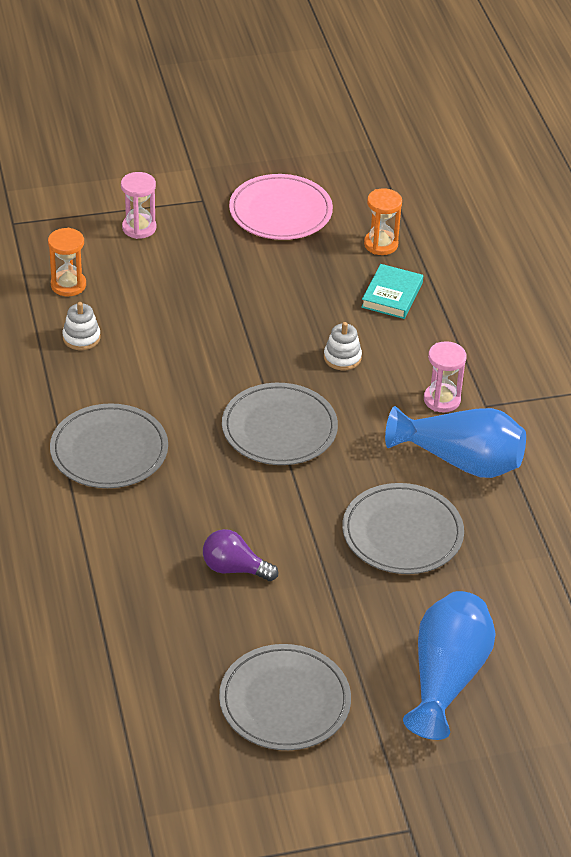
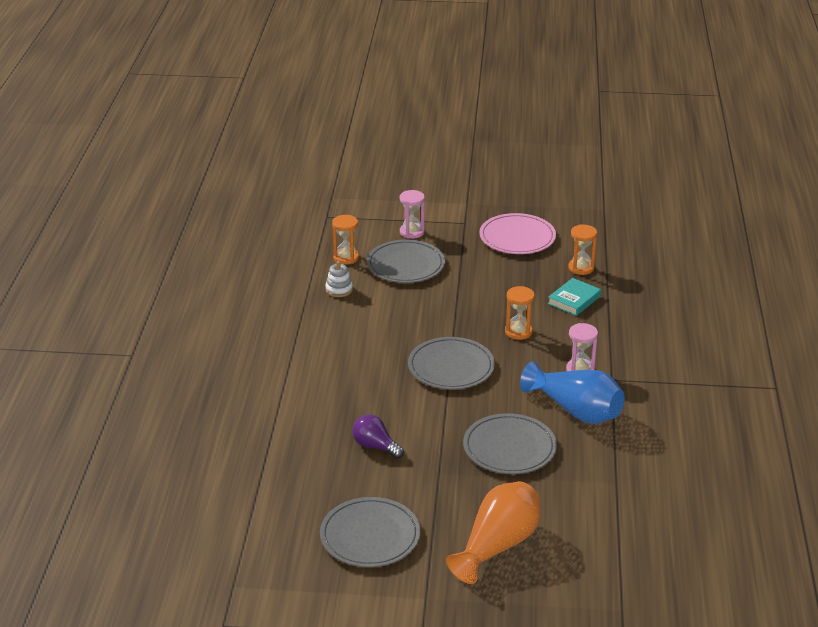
camera: 20 degrees right, 10 degrees down
grey plate [50,403,168,488] -> grey plate moved to [366,240,445,283]
white stacking toy [324,322,362,370] -> orange hourglass [505,286,535,340]
blue vase [403,591,496,740] -> orange vase [446,481,540,584]

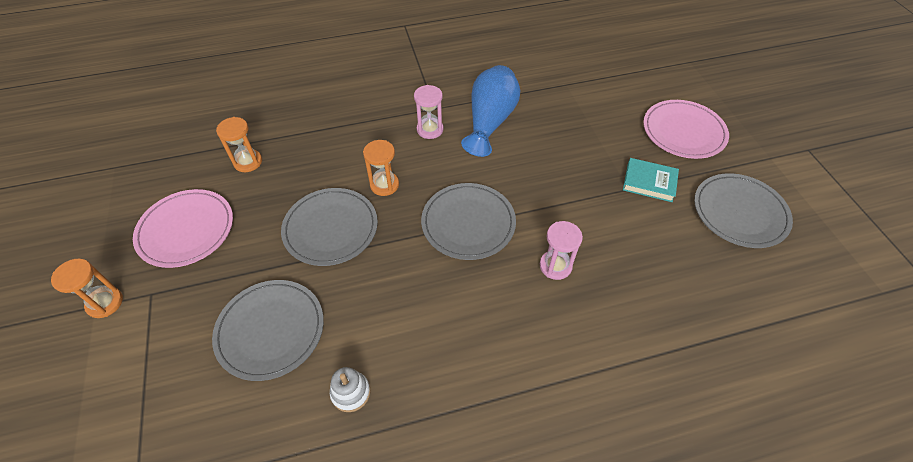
camera: 110 degrees left, 20 degrees up
orange hourglass [332,215,359,265] -> orange hourglass moved to [51,259,123,318]
purple light bulb [352,414,404,459] -> none
pink hourglass [400,190,425,239] -> pink hourglass moved to [540,221,583,280]
orange vase [446,481,540,584] -> pink plate [643,100,729,159]
grey plate [463,413,557,474] -> grey plate moved to [281,188,378,266]
turquoise book [548,278,601,316] -> turquoise book moved to [623,158,679,202]

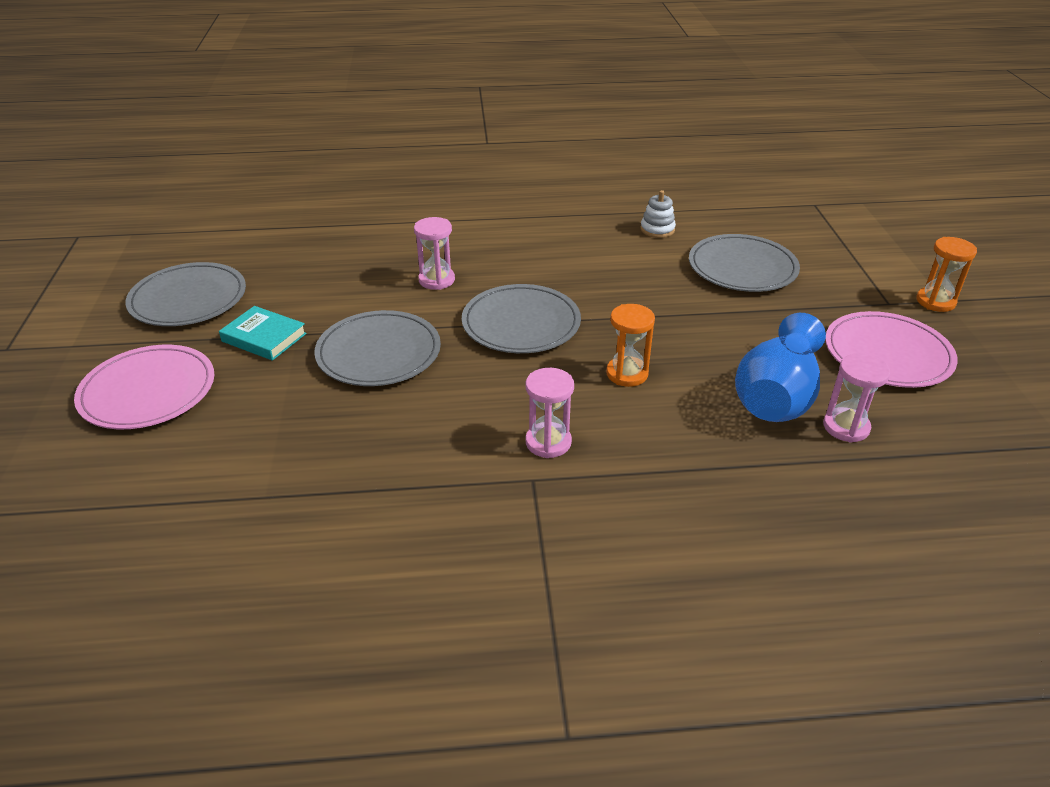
camera: 170 degrees left, 15 degrees down
orange hourglass [216,117,262,172] -> pink hourglass [823,353,890,443]
grey plate [281,188,378,266] -> grey plate moved to [314,310,441,386]
blue vase [461,65,521,157] -> blue vase moved to [735,313,826,422]

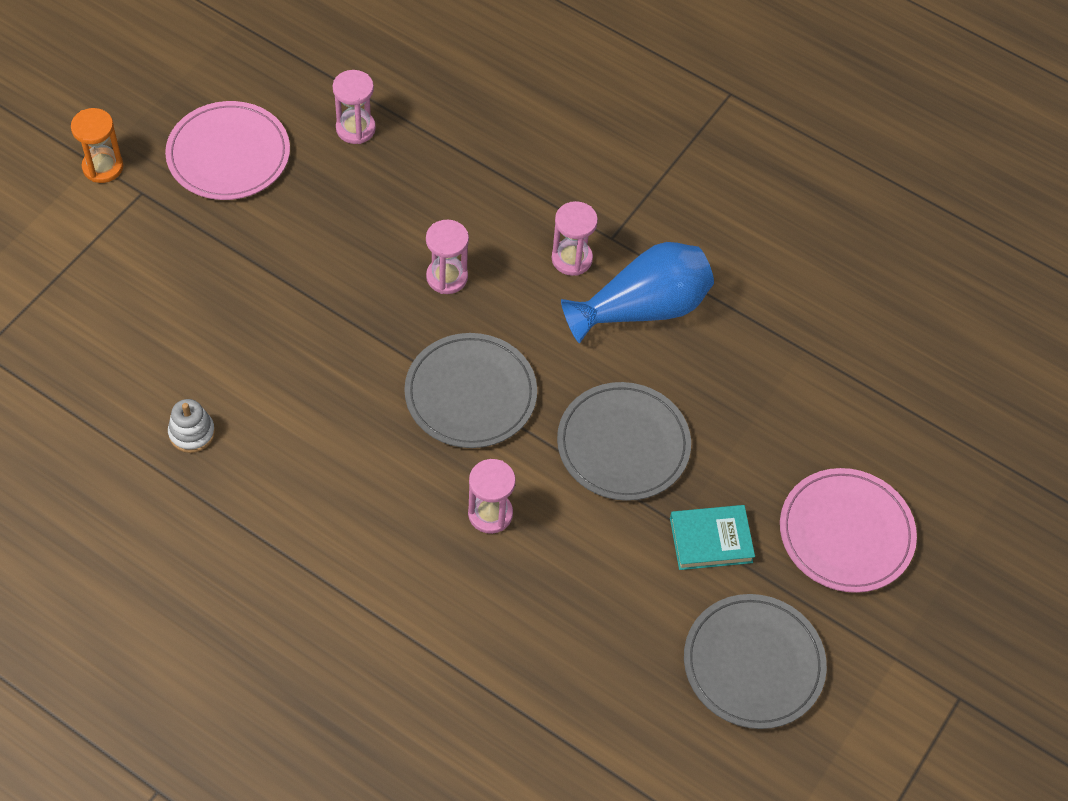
camera: 145 degrees left, 20 degrees up
turquoise book [219,306,307,361] -> turquoise book turned 75 degrees counterclockwise [670,505,755,570]
orange hourglass [606,304,655,387] -> pink hourglass [426,220,469,294]
grey plate [689,234,800,292] -> none
blue vase [735,313,826,422] -> blue vase moved to [561,242,714,343]

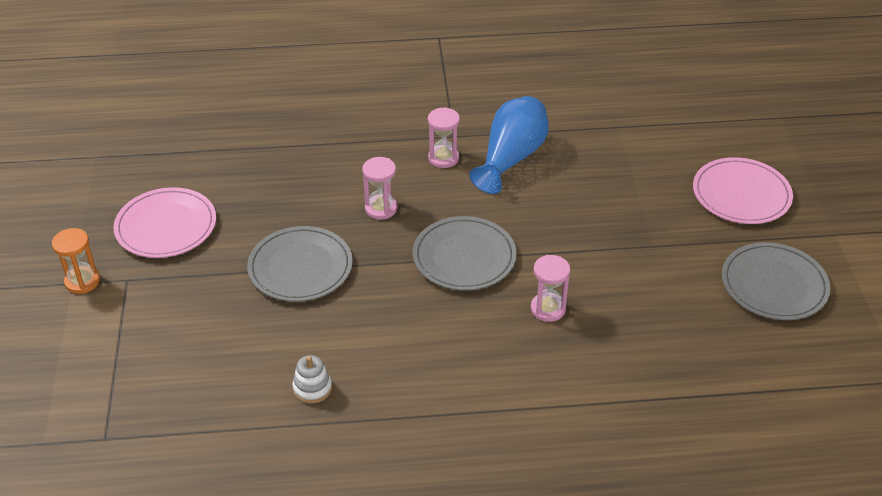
camera: 35 degrees left, 15 degrees down
pink hourglass [332,70,376,144] -> none
grey plate [557,382,691,501] -> grey plate moved to [247,226,353,302]
turquoise book [670,505,755,570] -> none

